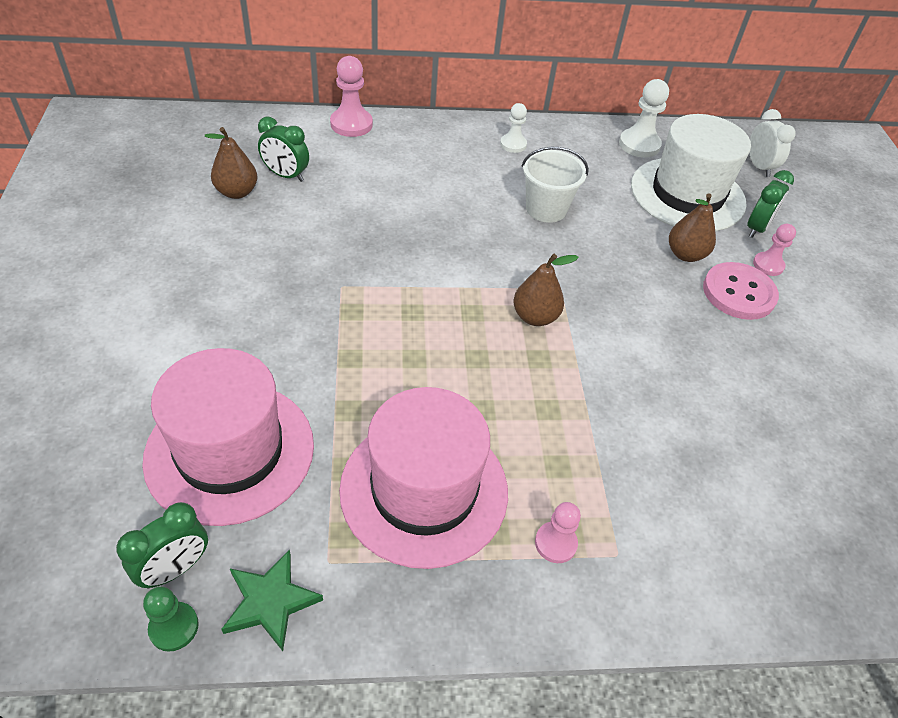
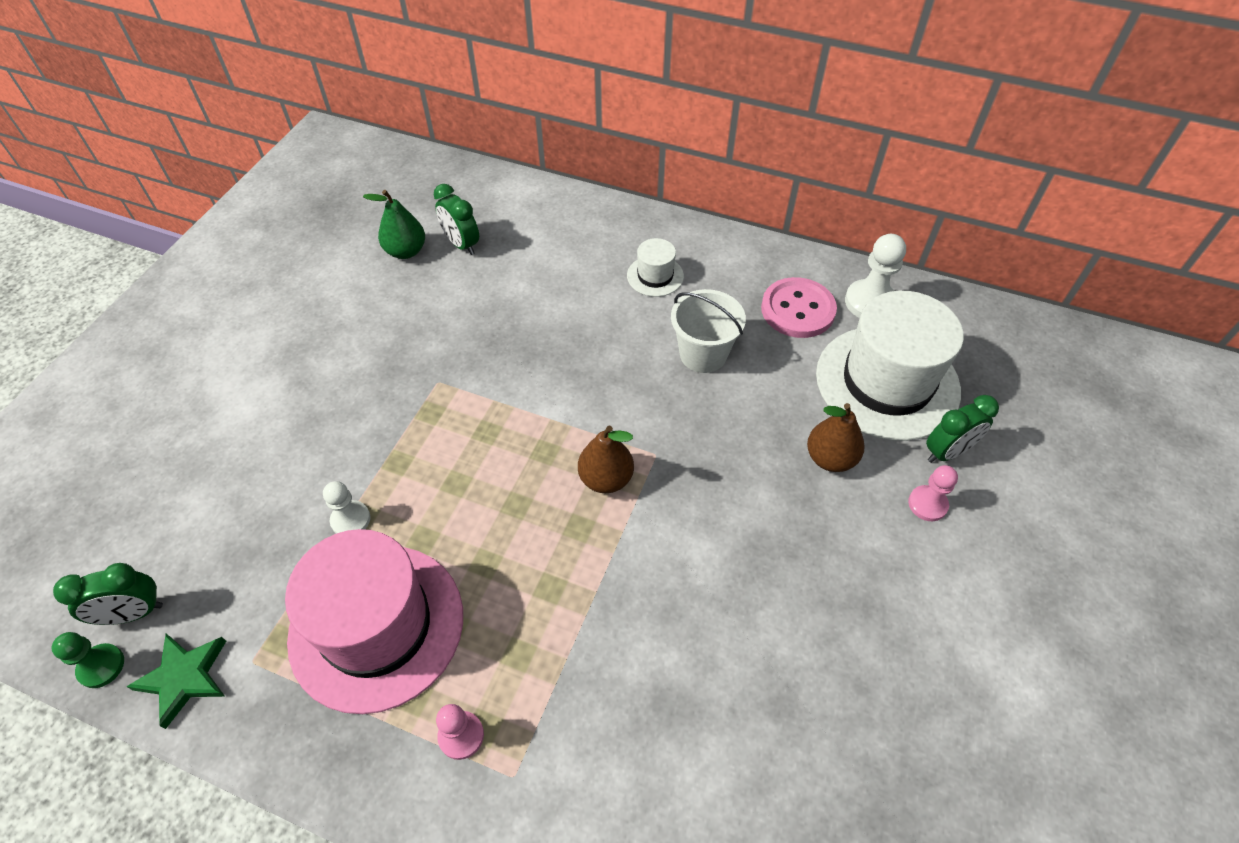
camera: 30 degrees right, 5 degrees up
pink hat [142,348,314,526] -> none
brown pear [205,127,257,199] -> green pear [363,190,425,259]
pink pawn [330,56,373,137] -> none
white pawn [500,103,527,153] -> white pawn moved to [323,481,370,534]
pink button [703,262,779,320] -> pink button moved to [761,277,837,338]
white clock [749,109,796,177] -> none
none -> white hat [627,238,684,297]

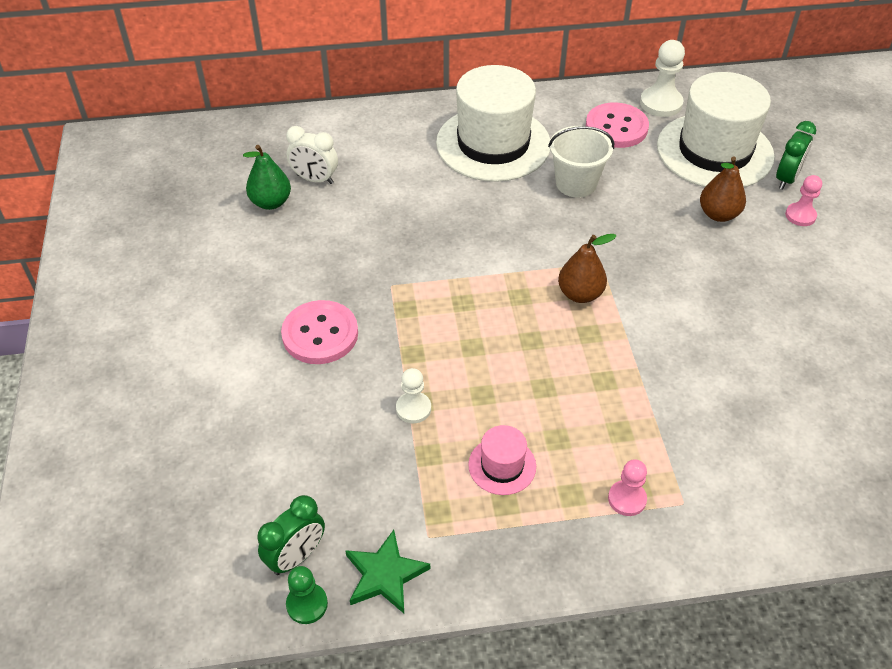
camera: 30 degrees left, 5 degrees down
pink hat [285,529,463,714] -> pink hat [468,425,536,495], size x0.44
green clock [434,184,479,255] -> white clock [286,126,338,184]
white hat [627,238,684,297] -> white hat [436,65,550,182], size x2.25
none -> pink button [281,300,358,364]

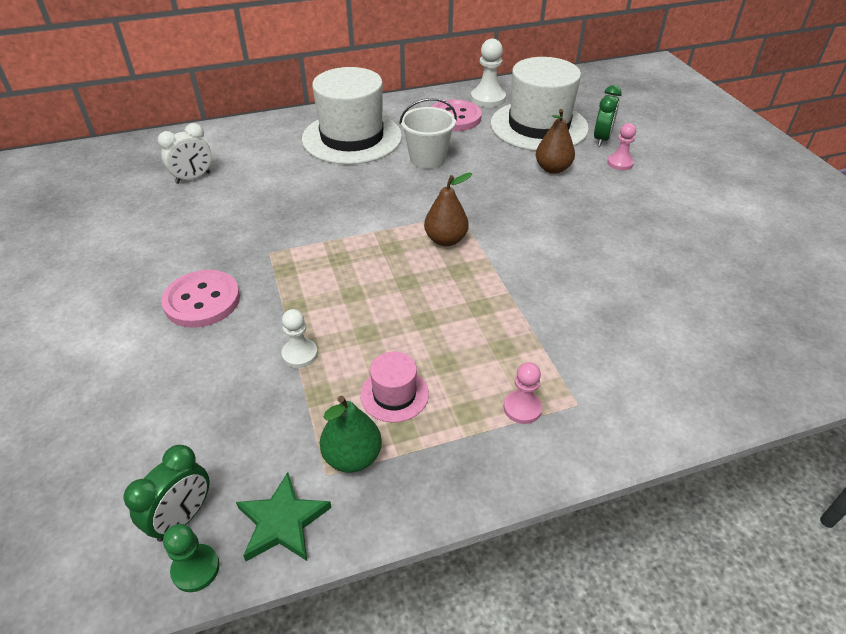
camera: 10 degrees left, 5 degrees down
green pear [243,145,291,210] -> green pear moved to [320,396,382,473]
white clock [286,126,338,184] -> white clock turned 45 degrees counterclockwise [158,123,212,184]

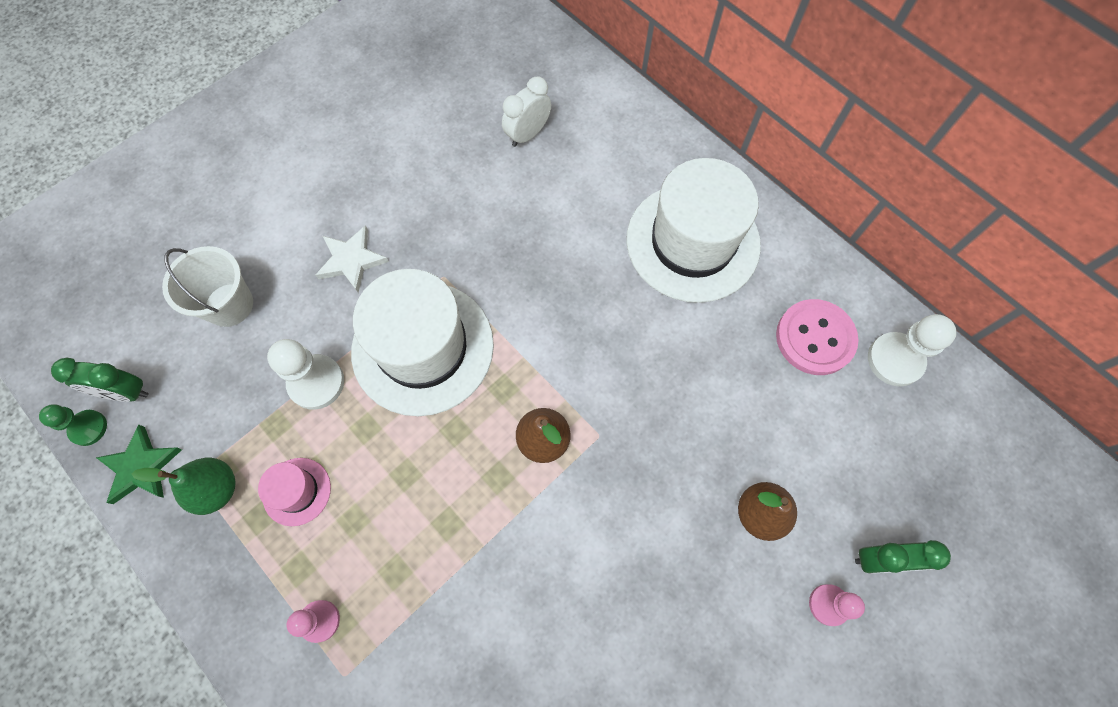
camera: 65 degrees right, 25 degrees up
white clock [158,123,212,184] -> white clock turned 105 degrees clockwise [502,77,551,147]
pink button [161,270,240,328] -> white star [316,225,389,293]
white pawn [281,309,318,368] -> white pawn [267,339,344,410], size x1.58
white bucket [399,98,457,169] -> white bucket moved to [162,246,253,327]
white hat [490,57,589,151] -> white hat moved to [351,269,494,416]

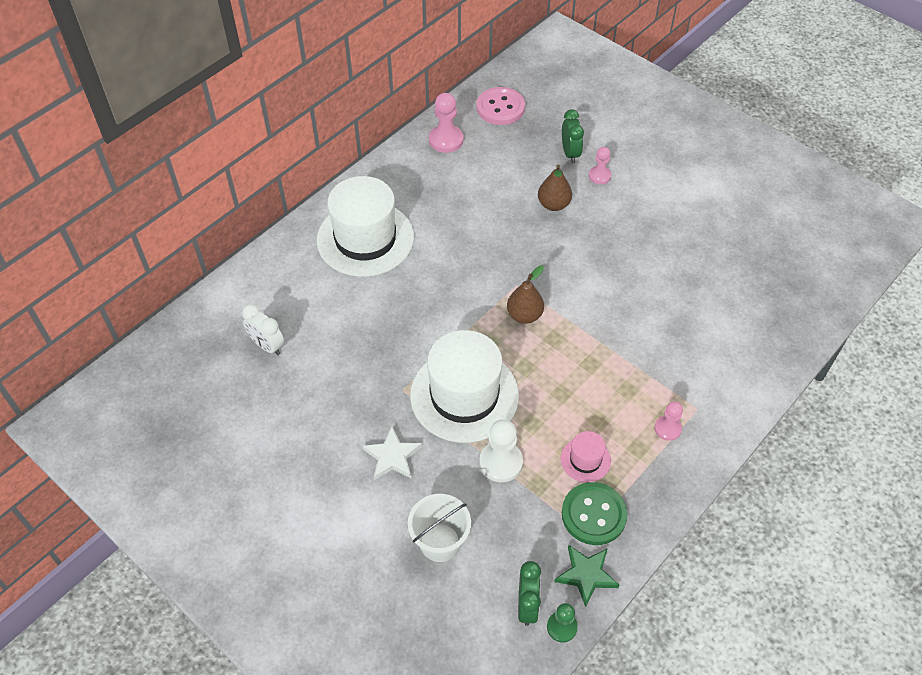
camera: 95 degrees left, 15 degrees down
green pear [132,458,236,515] -> green button [562,482,627,545]
pink button [776,299,859,375] -> pink button moved to [477,87,525,125]
white pawn [868,314,957,387] -> pink pawn [429,93,463,153]

